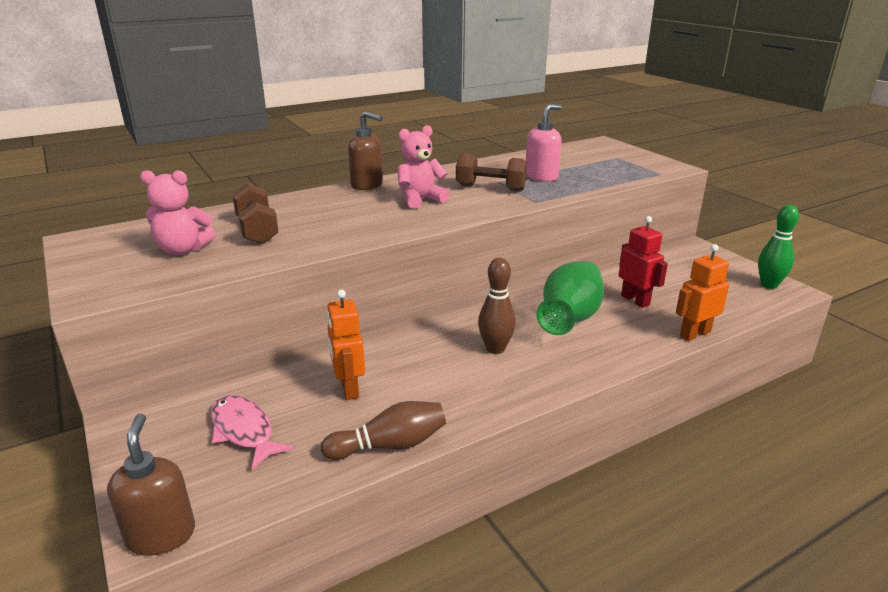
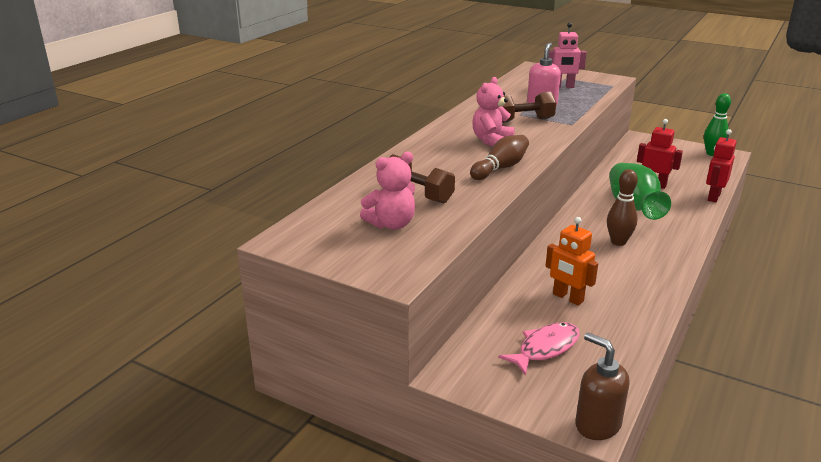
camera: 30 degrees left, 0 degrees up
pink fish [211,395,294,470] -> pink fish turned 120 degrees clockwise [498,322,580,376]
brown bowling pin [321,401,446,460] -> brown bowling pin moved to [470,135,529,180]
brown soap dispenser [348,111,383,190] -> none
orange robot [676,244,729,341] -> red robot [706,129,737,202]
none -> pink robot [549,23,587,88]

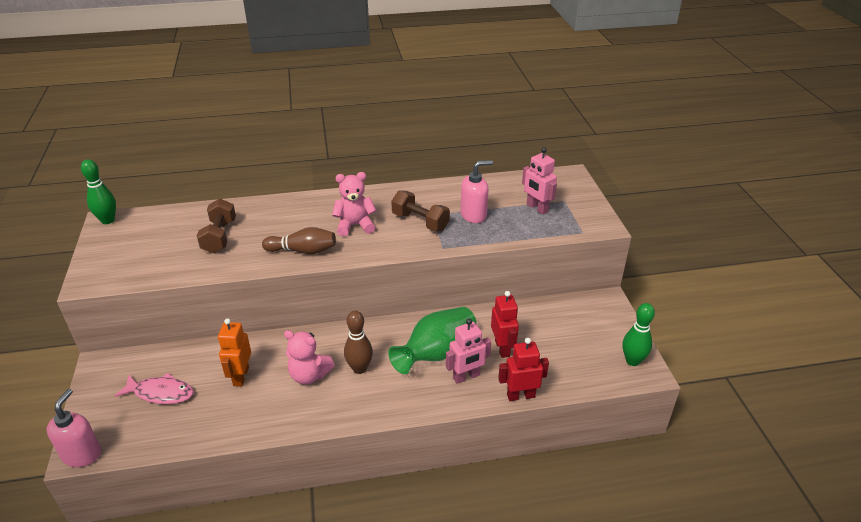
camera: 50 degrees right, 10 degrees up
pink teddy bear [360,152,415,230] -> pink teddy bear moved to [284,330,335,384]
brown soap dispenser [575,332,630,440] -> pink soap dispenser [46,389,101,467]
none -> green bowling pin [81,159,116,224]
none -> pink robot [446,319,491,384]

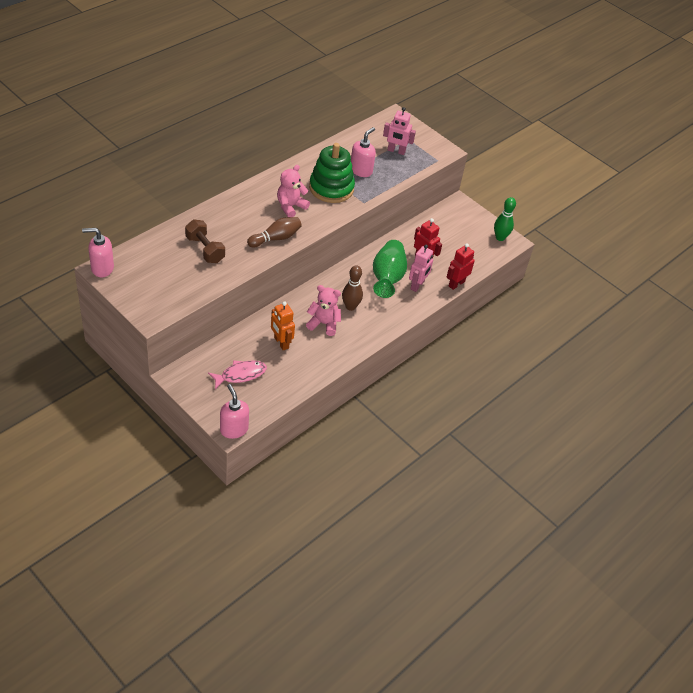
camera: 40 degrees left, 10 degrees up
green bowling pin [81,159,116,224] -> pink soap dispenser [82,228,114,277]
pink teddy bear [284,330,335,384] -> pink teddy bear turned 150 degrees counterclockwise [306,285,341,336]
brown dumbbell [391,190,450,231] -> green stacking toy [309,143,355,203]

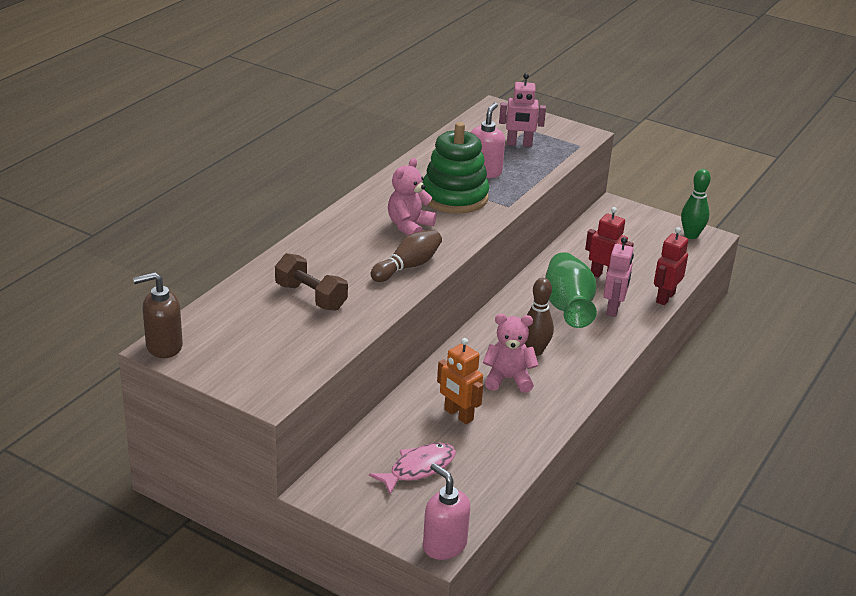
camera: 10 degrees left, 15 degrees down
pink soap dispenser [82,228,114,277] -> brown soap dispenser [133,272,183,358]

